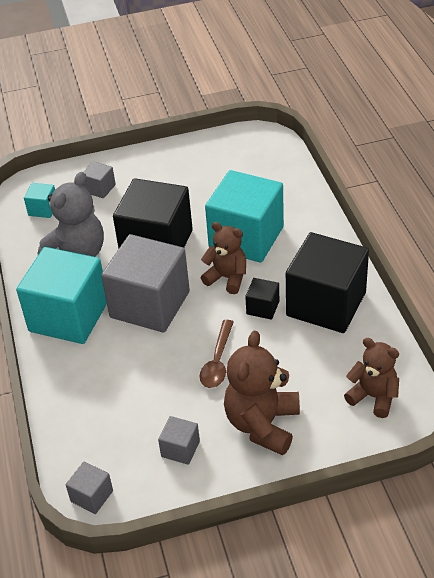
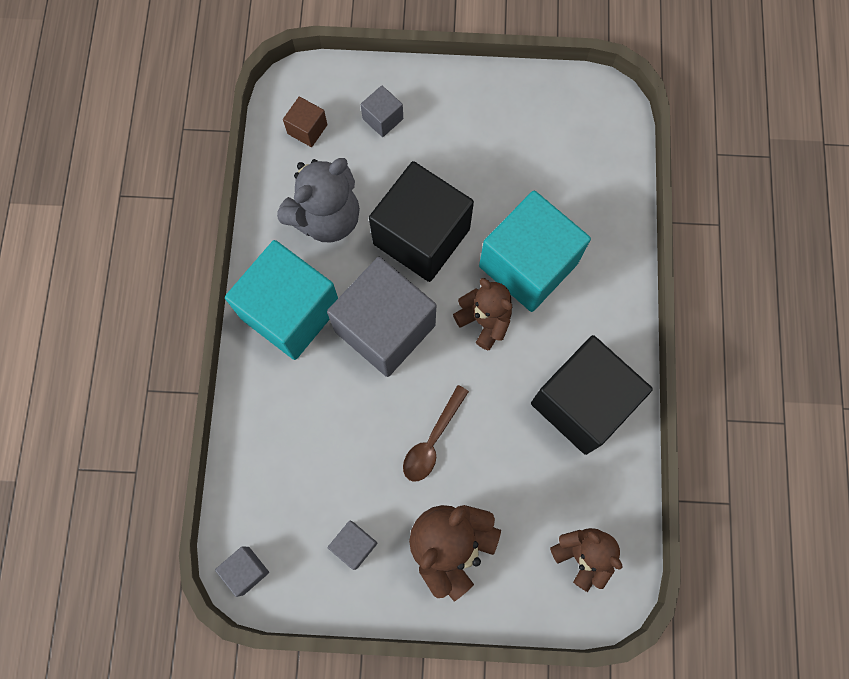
camera: 15 degrees right, 30 degrees up
turquoise cube [24,183,55,218] -> brown cube [283,96,327,147]
black cube [245,278,279,320] -> none

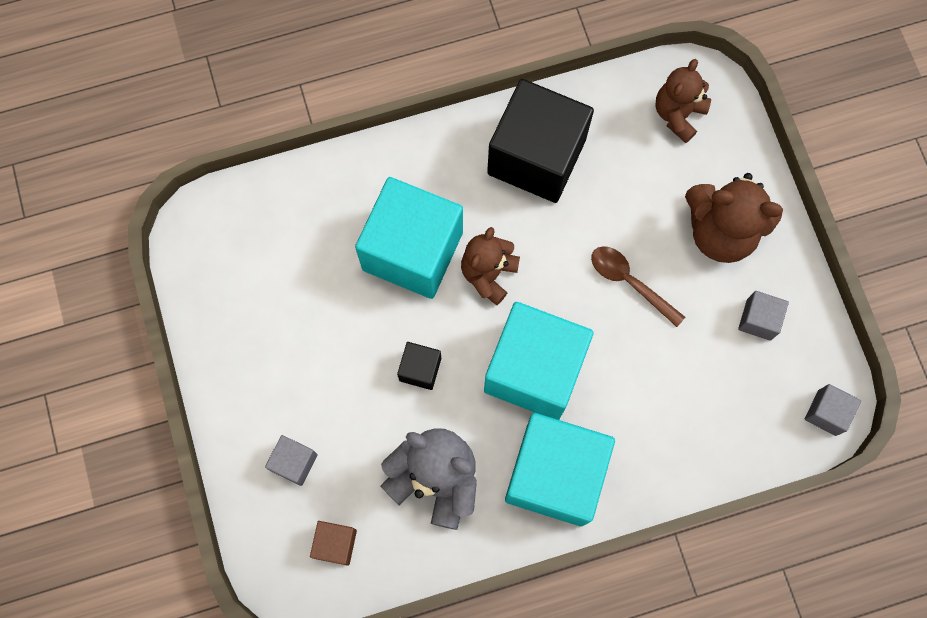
camera: 110 degrees left, 0 degrees up
grey cube [327,257,436,377] -> turquoise cube [484,302,594,420]
black cube [369,161,474,282] -> black cube [397,342,441,390], size x0.43
brown spoon [403,385,469,482] -> brown spoon turned 150 degrees counterclockwise [591,246,685,327]

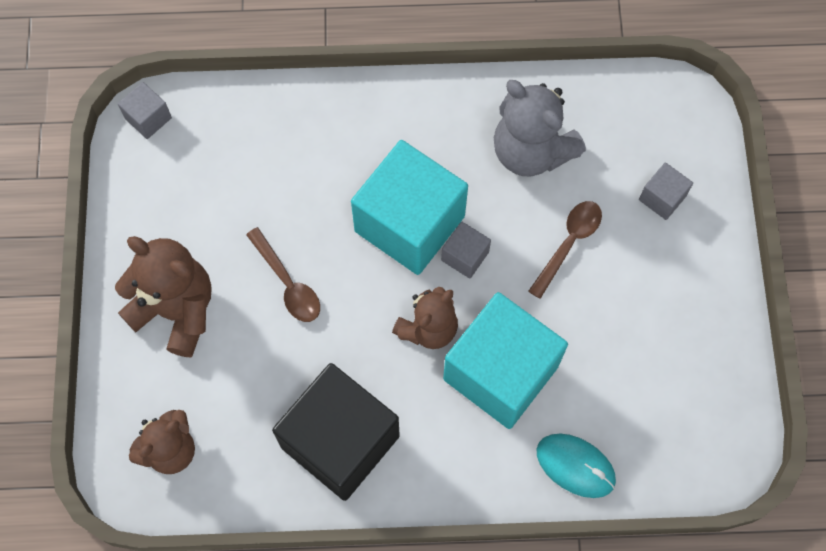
camera: 165 degrees left, 5 degrees down
brown cube [310,521,357,566] -> none
black cube [397,342,441,390] -> none
turquoise cube [505,413,615,527] -> none
grey cube [738,291,789,341] -> grey cube moved to [441,222,491,279]
none -> brown spoon [528,201,602,299]
none -> turquoise mouse [537,434,616,498]

